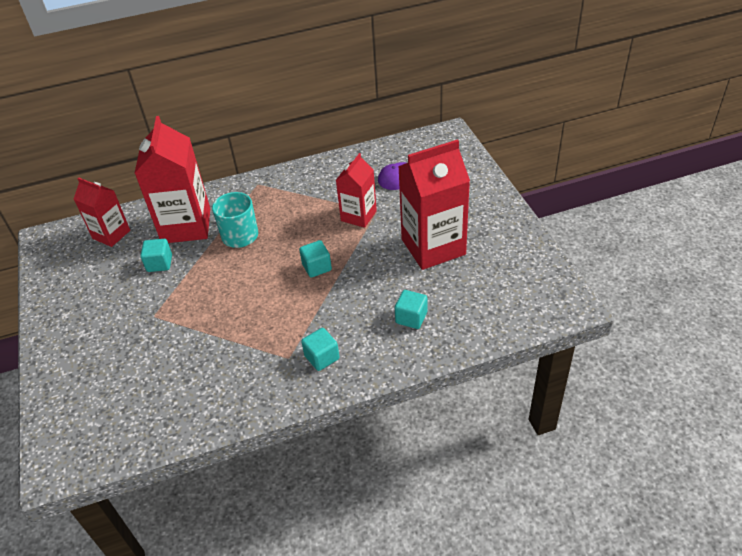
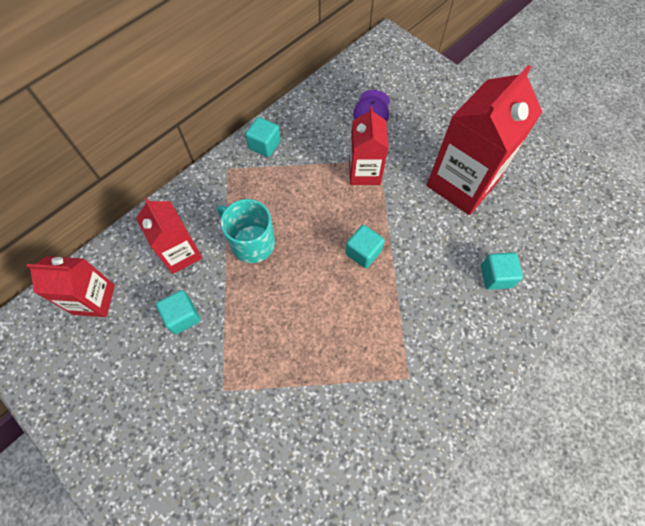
camera: 30 degrees left, 20 degrees up
red carton [134,116,210,243] -> red carton [136,198,202,274], size x0.59
turquoise cube [301,328,340,371] -> turquoise cube moved to [245,117,281,157]

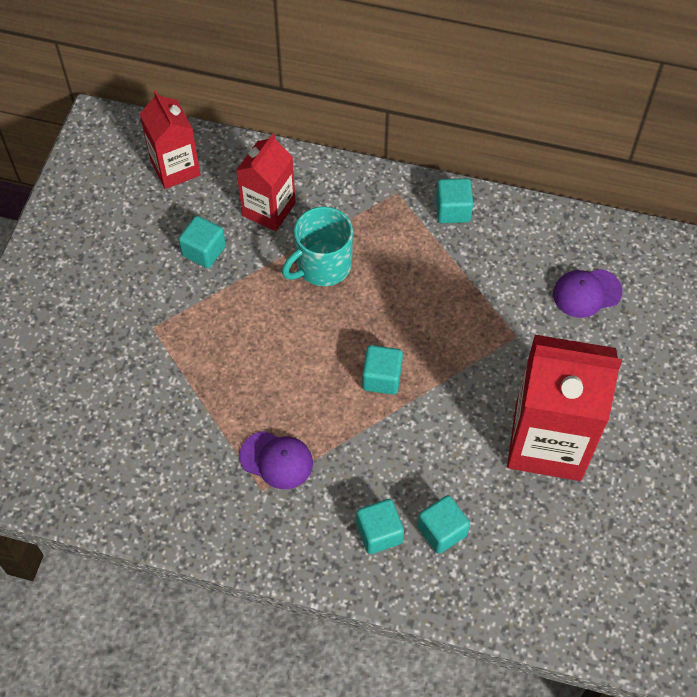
camera: 60 degrees right, 5 degrees down
turquoise mug [217,199,275,263] -> turquoise mug turned 135 degrees counterclockwise [282,206,353,286]
red carton [349,107,389,185] -> none
none -> purple cap [239,431,313,489]
none -> turquoise cube [356,499,404,554]

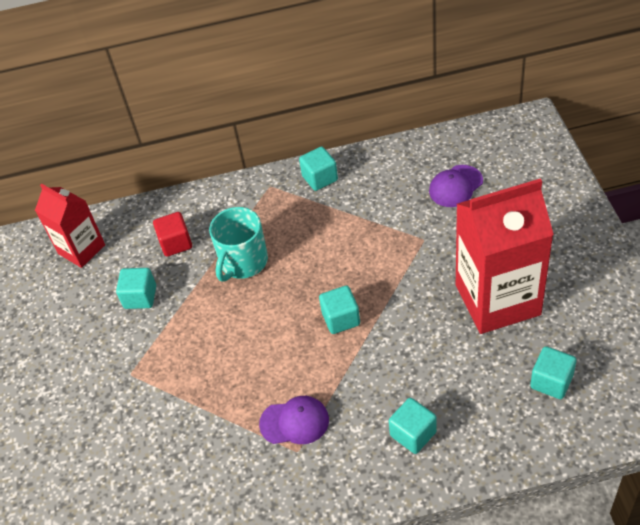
camera: 20 degrees left, 10 degrees down
red carton [236,134,296,231] -> red cube [153,212,192,257]
turquoise cube [417,495,470,554] -> turquoise cube moved to [530,346,576,399]

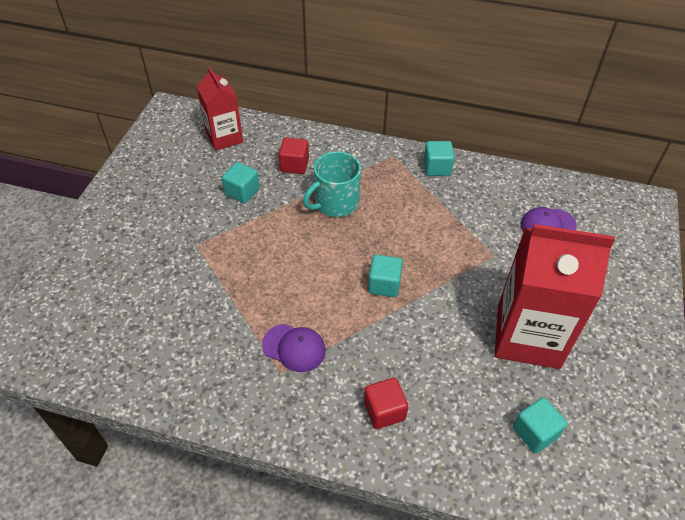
camera: 20 degrees right, 0 degrees up
turquoise cube [389,398,437,454] -> red cube [364,378,408,429]

